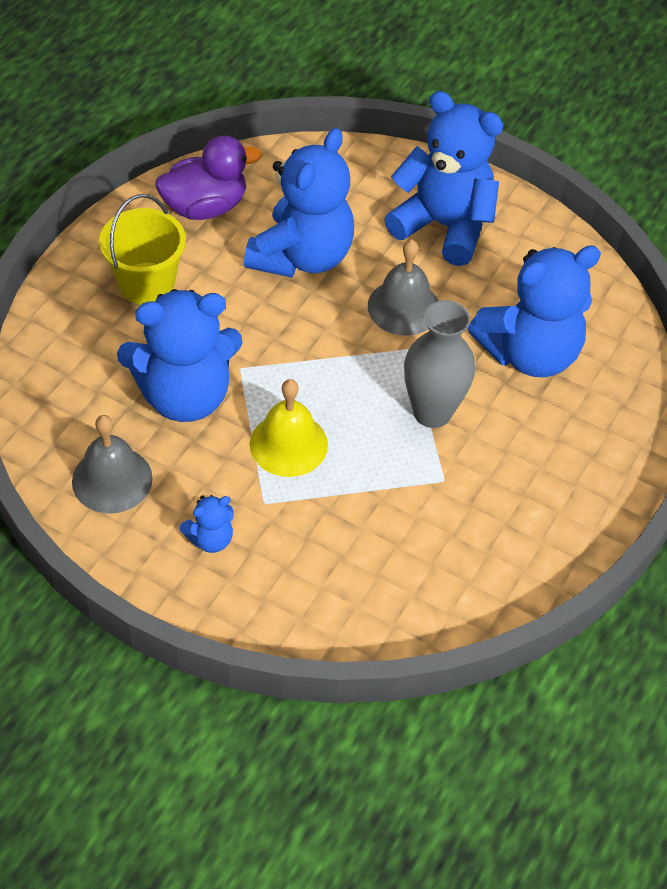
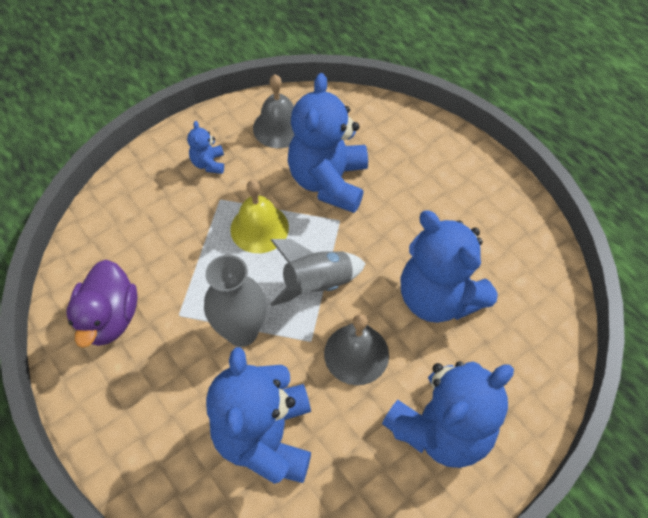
camera: 115 degrees right, 5 degrees up
yellow bucket [99,194,186,305] -> none
purple duck [156,136,261,220] -> purple duck moved to [66,260,138,348]
none -> grey rocket [271,239,366,306]

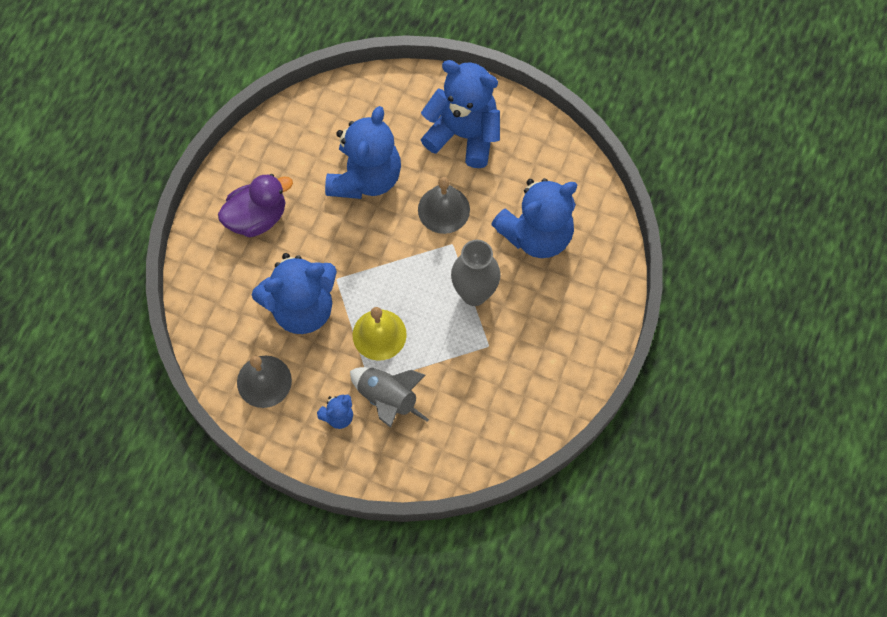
camera: 120 degrees left, 10 degrees up
purple duck [66,260,138,348] -> purple duck moved to [218,174,293,237]
grey rocket [271,239,366,306] -> grey rocket moved to [350,367,429,428]

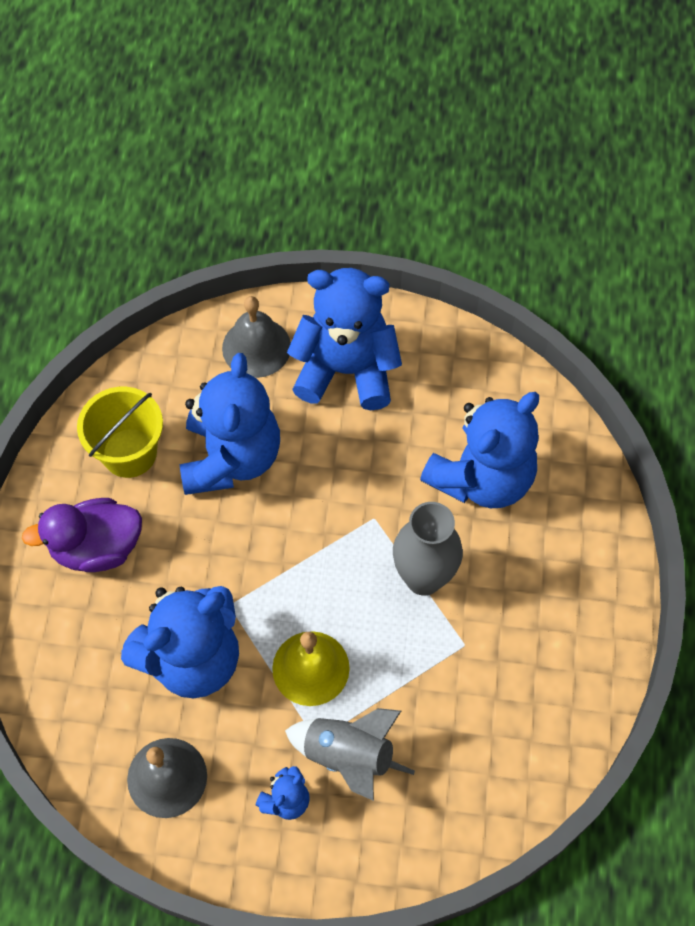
camera: 15 degrees left, 5 degrees down
purple duck [218,174,293,237] -> purple duck turned 150 degrees counterclockwise [22,498,142,572]
grey bell [418,177,470,234] -> grey bell moved to [222,296,291,378]
none -> yellow bucket [77,387,163,478]

